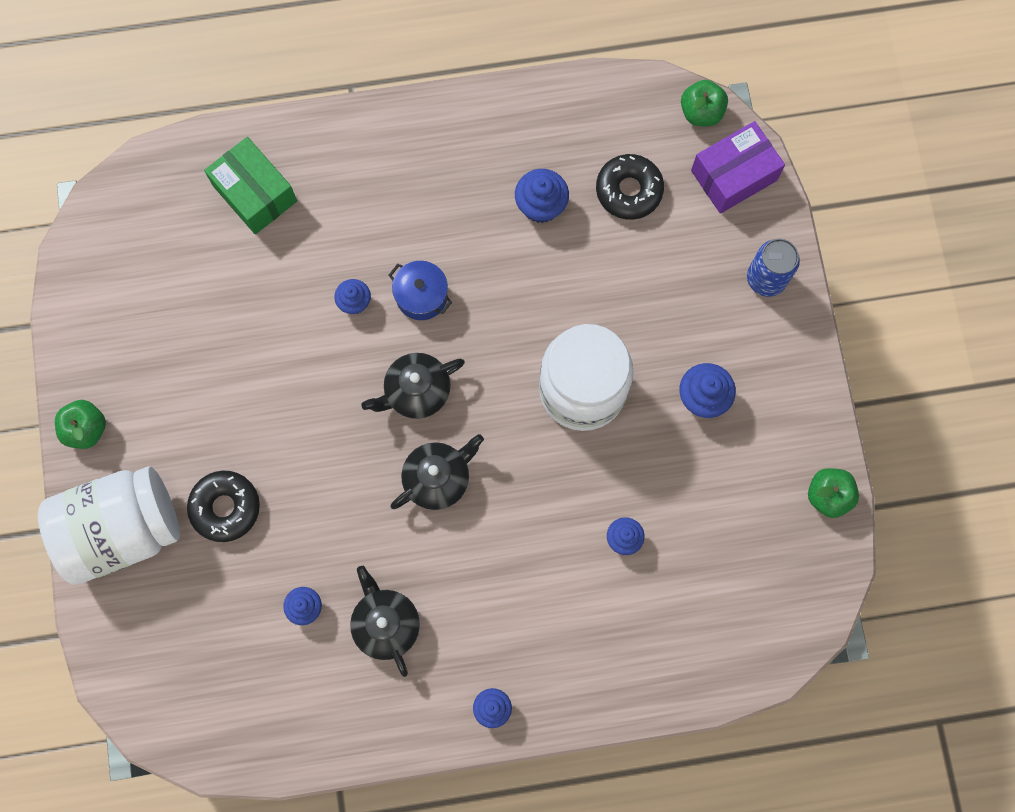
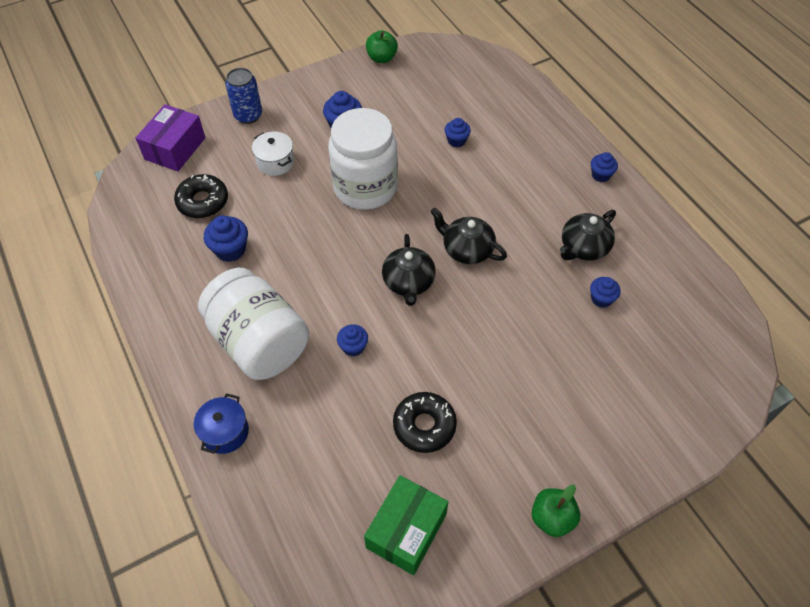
camera: 110 degrees left, 20 degrees down
white jar [38,466,180,585] -> white jar moved to [198,268,309,380]
black donut [187,471,260,542] -> black donut moved to [393,392,457,453]
green box [204,137,297,234] -> green box moved to [364,475,448,575]
black teapot [361,353,465,419] -> black teapot turned 45 degrees clockwise [382,234,436,306]
blue pot [388,261,452,320] -> blue pot moved to [193,393,249,454]
green apple [681,80,728,126] -> none
purple box [691,121,785,214] -> purple box turned 75 degrees clockwise [136,104,205,171]
none -> white pot [252,132,294,176]

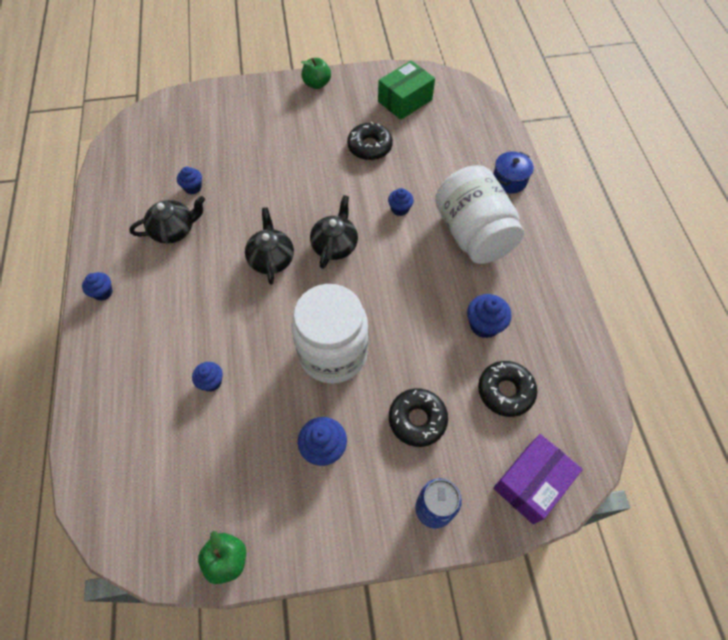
camera: 160 degrees left, 5 degrees up
white pot [252,132,294,176] -> black donut [389,388,448,447]
black teapot [430,207,507,264] -> black teapot turned 150 degrees counterclockwise [245,207,294,285]

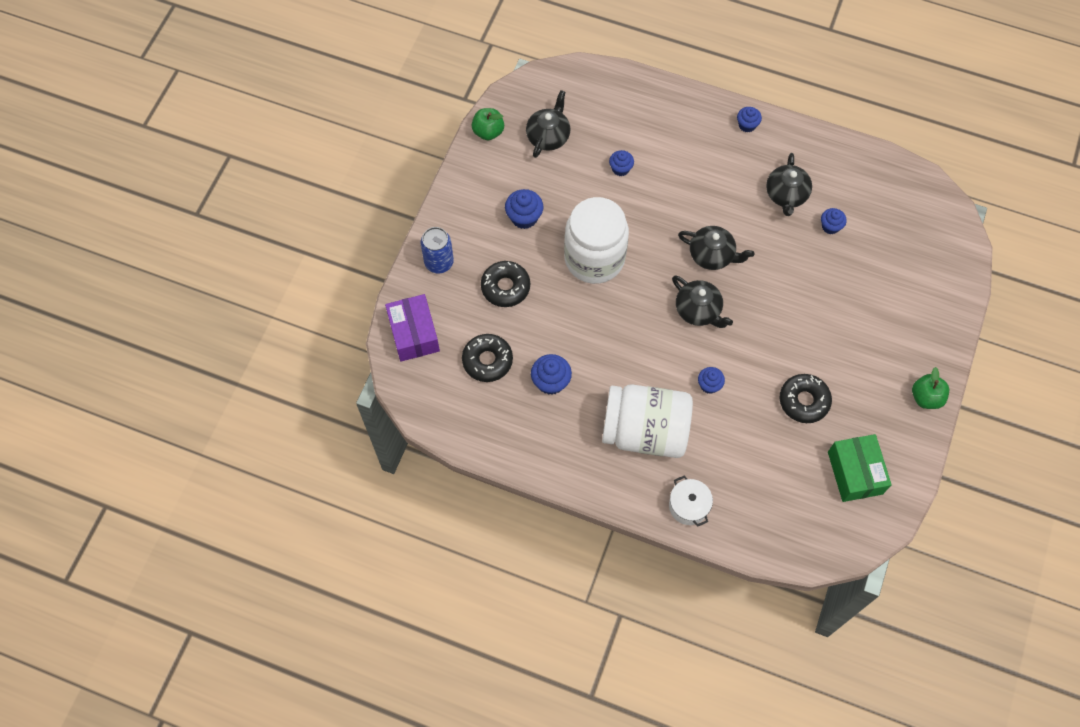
camera: 120 degrees right, 5 degrees up
blue pot [493,152,534,193] -> white pot [669,475,713,527]
none -> black teapot [526,90,570,158]

